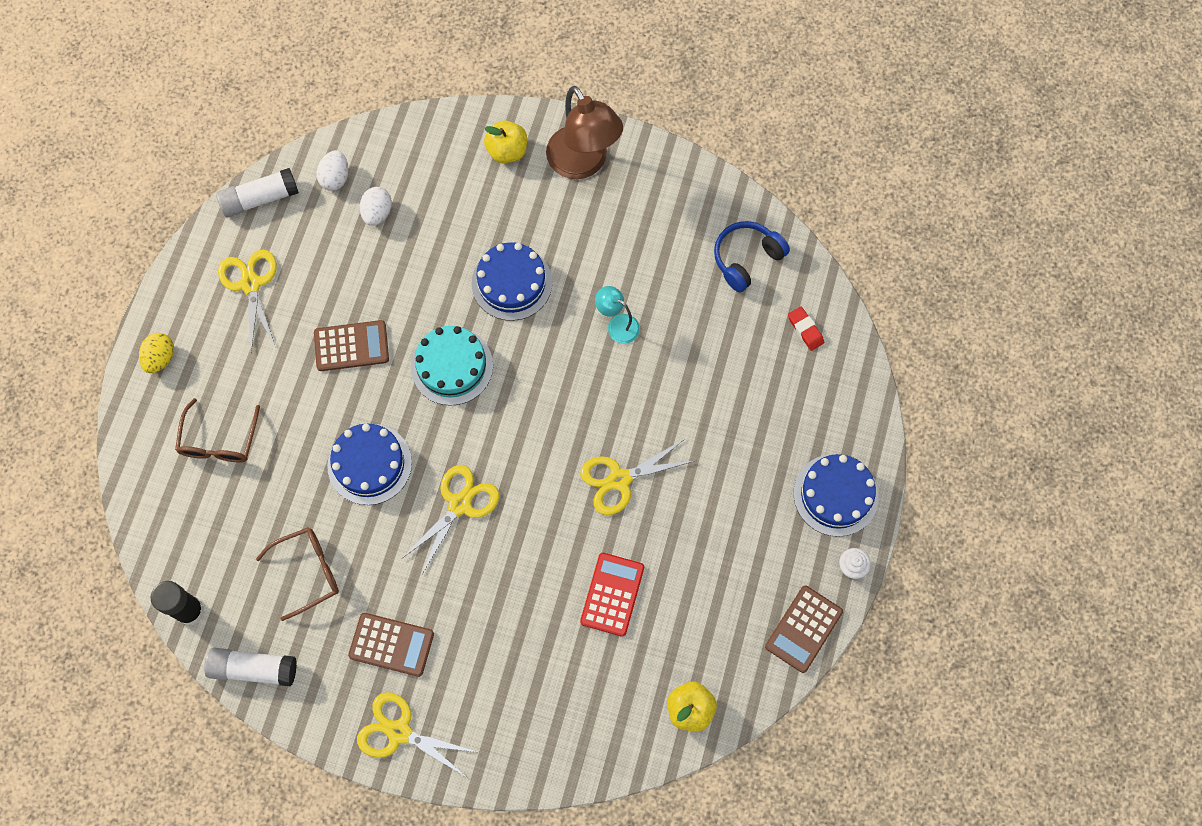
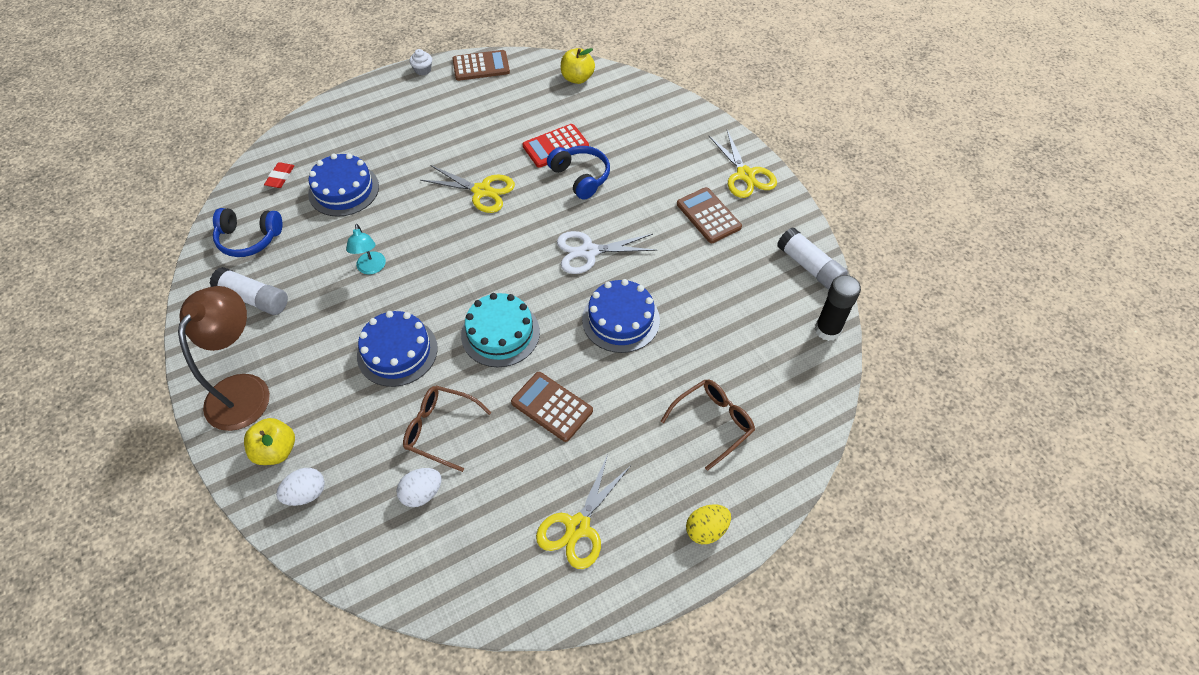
camera: 135 degrees left, 15 degrees down
white glue stick [216,168,299,217] -> white glue stick moved to [210,267,288,315]
brown glasses [256,527,339,621] -> brown glasses moved to [403,386,492,472]
white egg [316,150,348,191] -> white egg moved to [276,468,325,506]
yellow scissors [401,465,499,574] -> white scissors [557,231,658,274]
blue cake [794,454,879,537] -> blue cake moved to [308,153,379,217]
none -> blue headphones [547,146,610,200]

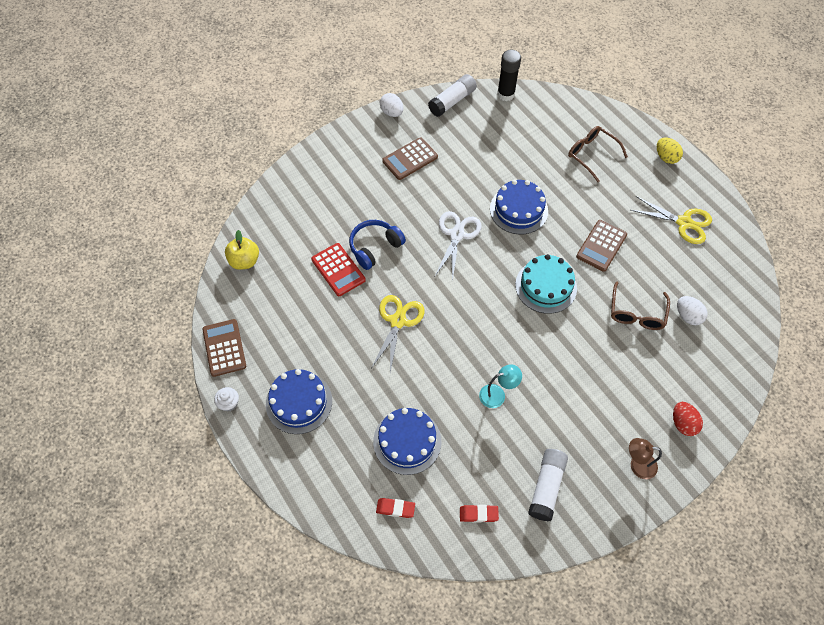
camera: 95 degrees left, 5 degrees up
brown lamp [178,286,270,431] -> brown lamp [629,438,662,479], size x0.50
blue headphones [213,208,282,257] -> red eraser [460,505,499,523]
yellow apple [244,418,295,465] -> red egg [673,402,703,436]
white egg [276,468,325,506] -> white egg moved to [380,93,404,117]
blue cake [357,311,438,387] -> blue cake moved to [266,369,332,434]
white scissors [557,231,658,274] -> white scissors turned 150 degrees counterclockwise [435,211,482,282]
yellow scissors [709,130,777,198] -> none

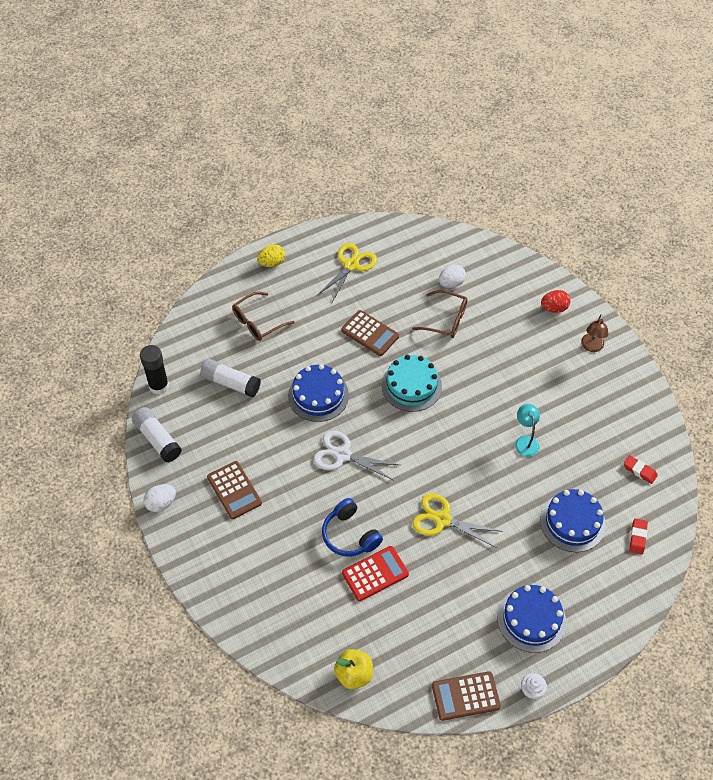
camera: 85 degrees left, 5 degrees down
red eraser [460,505,499,523] -> red eraser turned 60 degrees counterclockwise [623,455,658,484]
white glue stick [528,449,568,521] -> white glue stick moved to [200,359,261,398]

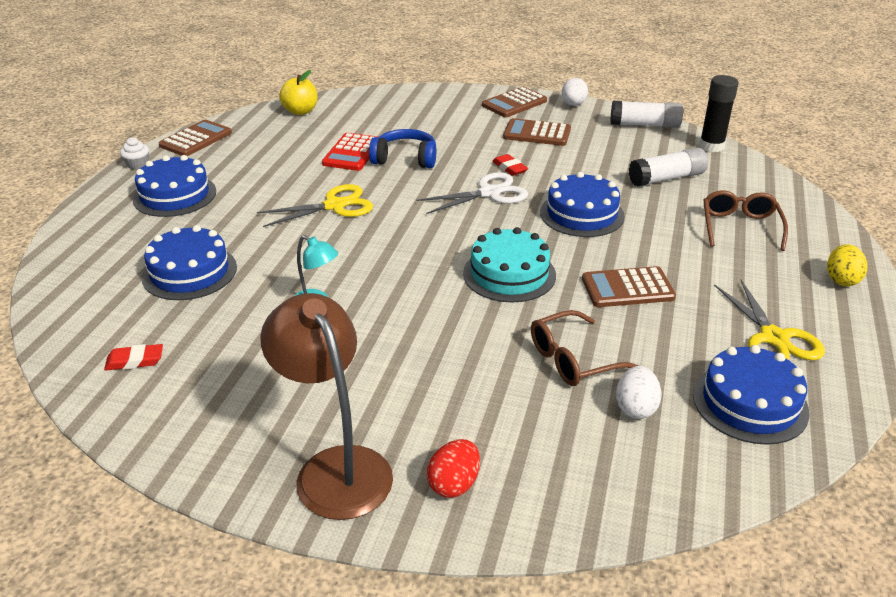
camera: 135 degrees right, 20 degrees down
brown lamp [581,314,609,352] -> brown lamp [260,293,393,520], size x1.98
red eraser [629,518,648,554] -> red eraser moved to [492,154,528,176]
none -> brown calculator [482,87,547,117]
none -> blue cake [693,345,810,445]

